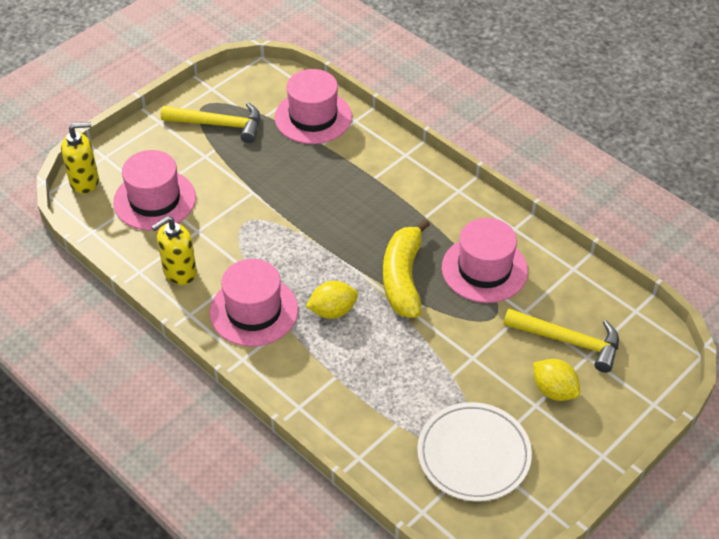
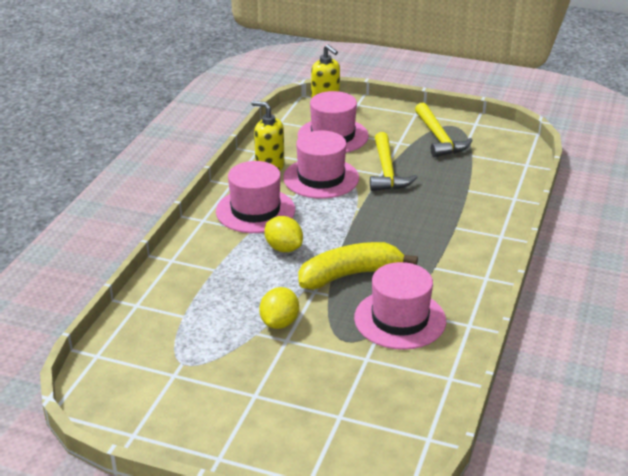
camera: 65 degrees right, 15 degrees down
pink hat [275,69,352,144] -> pink hat moved to [283,130,359,199]
white plate [417,402,532,502] -> none
yellow hammer [504,309,619,373] -> yellow hammer moved to [370,132,418,191]
yellow lemon [533,359,580,401] -> yellow lemon moved to [259,287,299,329]

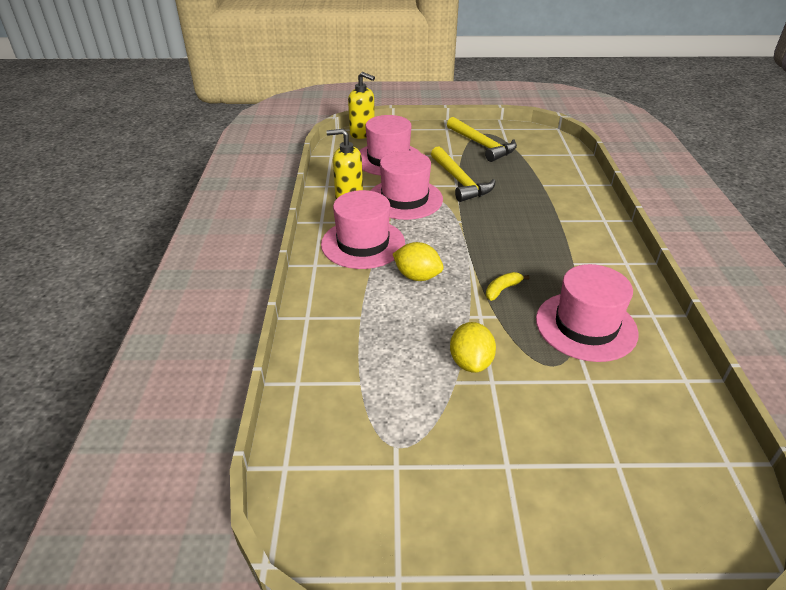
camera: 20 degrees left, 5 degrees up
yellow banana [298,242,418,289] -> yellow banana [486,272,530,301], size x0.42

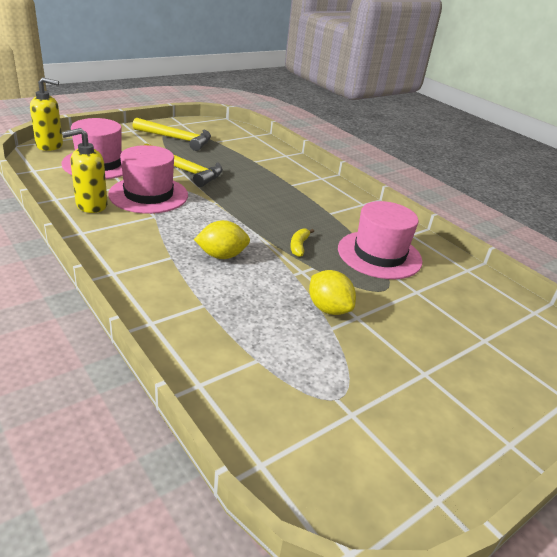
camera: 40 degrees left, 5 degrees down
pink hat [321,190,405,269] -> none

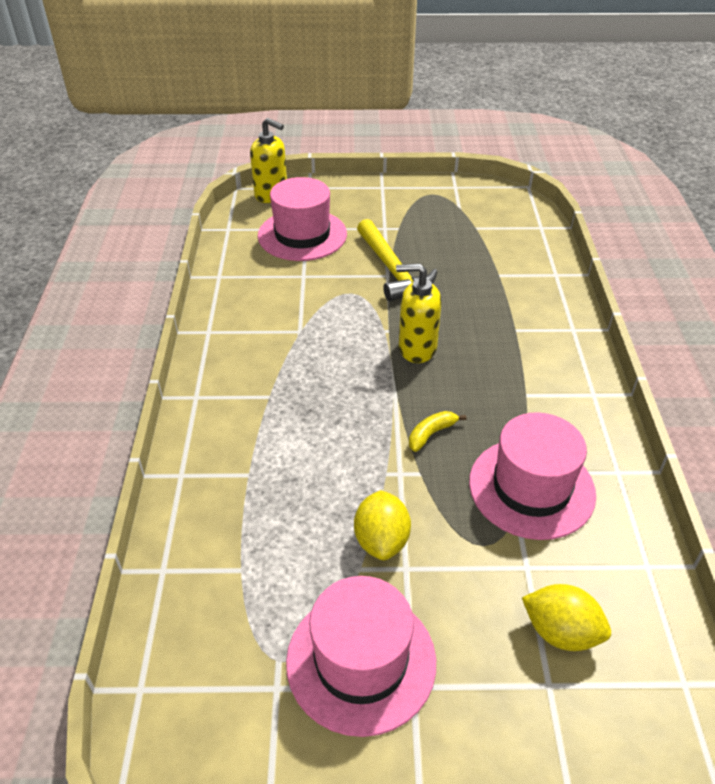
camera: 40 degrees right, 10 degrees up
yellow soap dispenser [62,128,108,213] -> yellow soap dispenser moved to [396,263,441,363]
pink hat [108,145,188,214] -> pink hat moved to [286,576,436,737]
yellow hammer [132,118,211,151] -> none
yellow lemon [194,220,250,259] -> yellow lemon moved to [522,584,611,651]

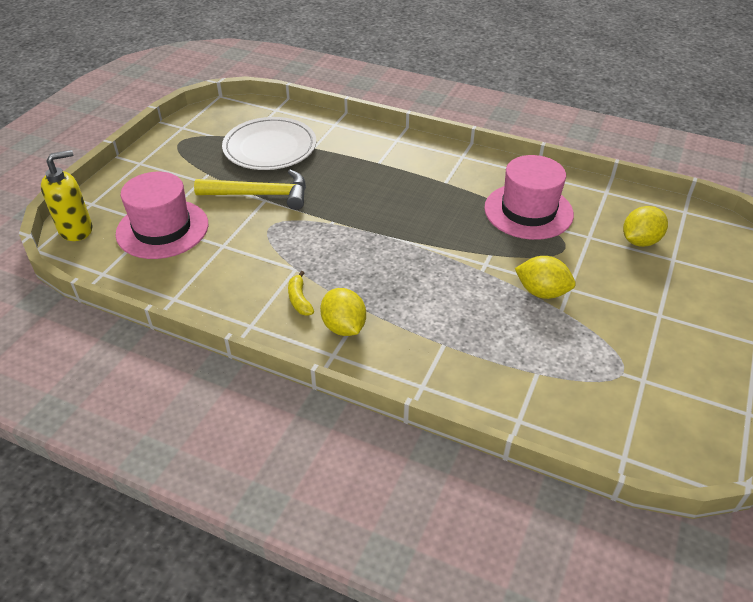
camera: 65 degrees left, 0 degrees up
pink hat [286,576,436,737] -> none
yellow soap dispenser [396,263,441,363] -> none
yellow banana [409,411,466,452] -> yellow banana moved to [288,271,314,316]
none -> white plate [222,117,316,170]
none -> yellow lemon [320,288,366,336]

